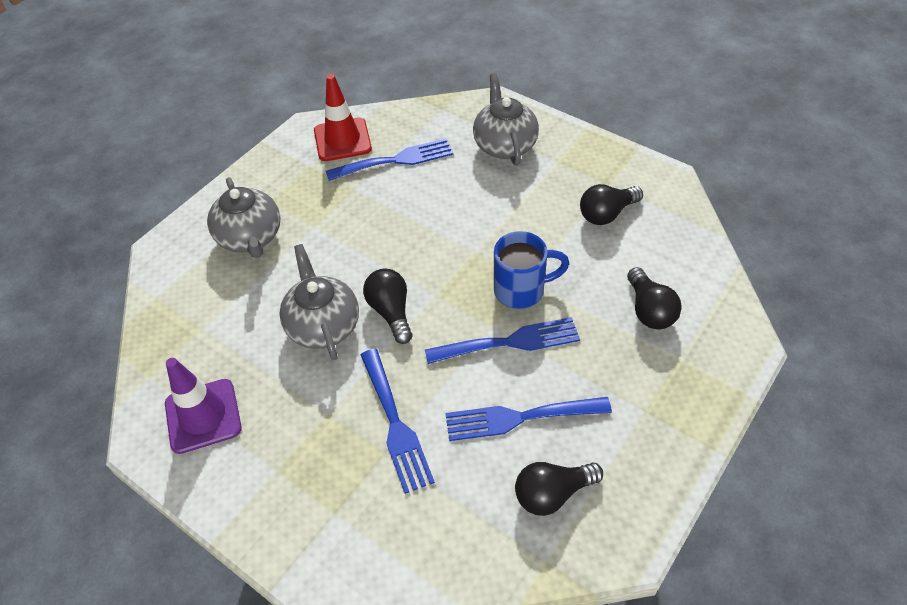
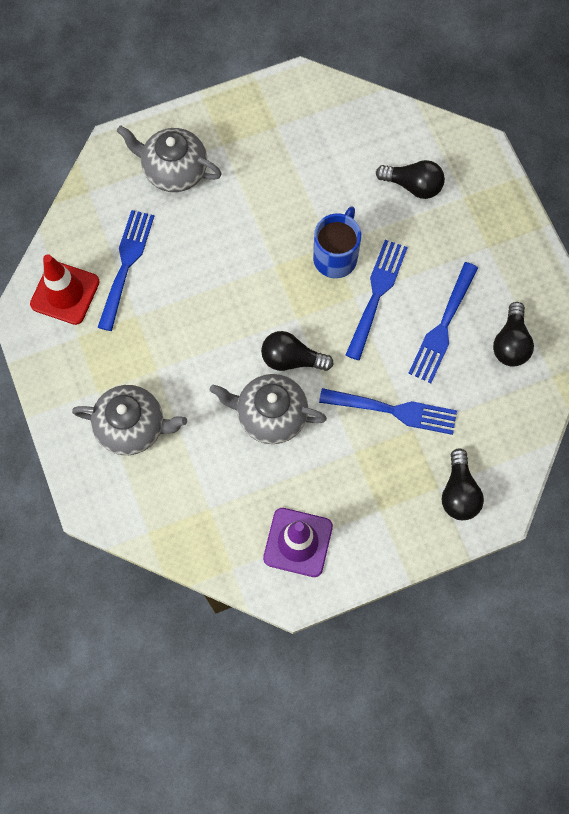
camera: 60 degrees left, 20 degrees up
black light bulb [580,184,643,225] -> black light bulb moved to [442,448,484,520]

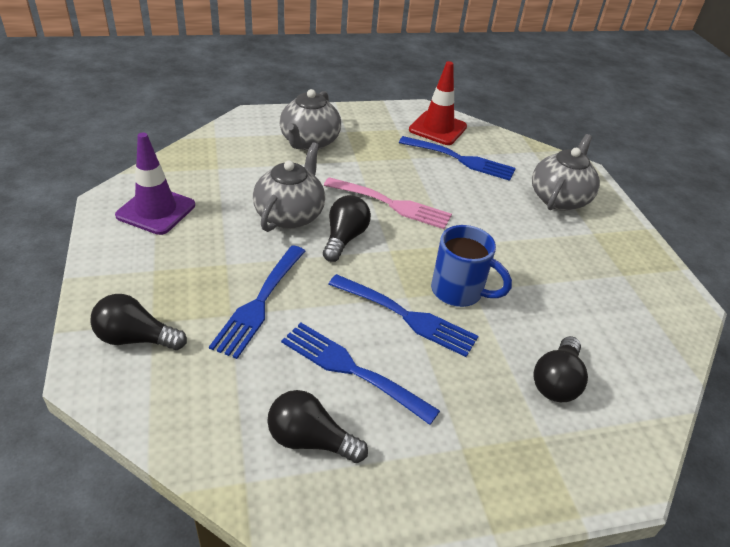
camera: 95 degrees right, 30 degrees down
none -> pink fork [324,177,452,229]

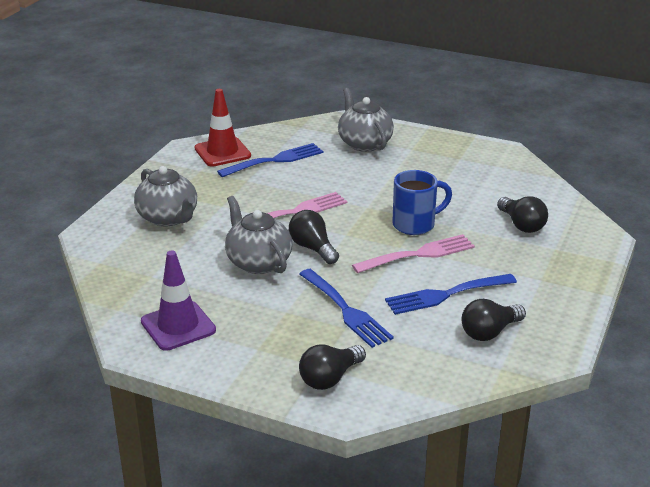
camera: 50 degrees left, 10 degrees down
blue fork [328,274,478,357] -> pink fork [352,234,475,273]

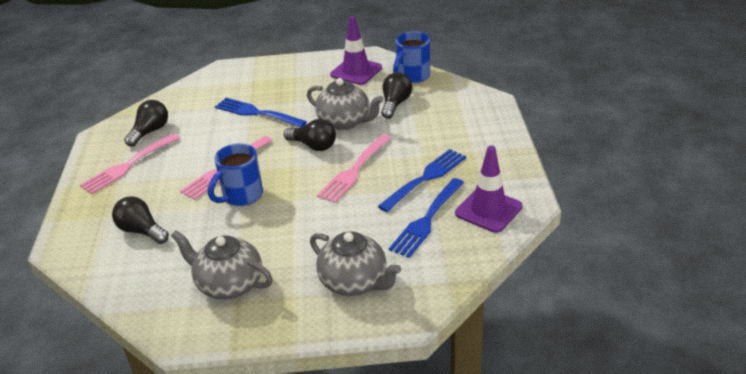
camera: 155 degrees right, 5 degrees up
grey teapot [134,166,197,226] -> grey teapot moved to [171,231,273,300]
red traffic cone [194,89,251,167] -> purple traffic cone [455,145,523,233]
black light bulb [299,345,366,390] -> black light bulb moved to [381,72,412,119]
blue fork [385,274,517,315] -> blue fork moved to [378,149,466,212]
none -> pink fork [80,133,180,194]
none -> blue mug [393,31,430,83]

